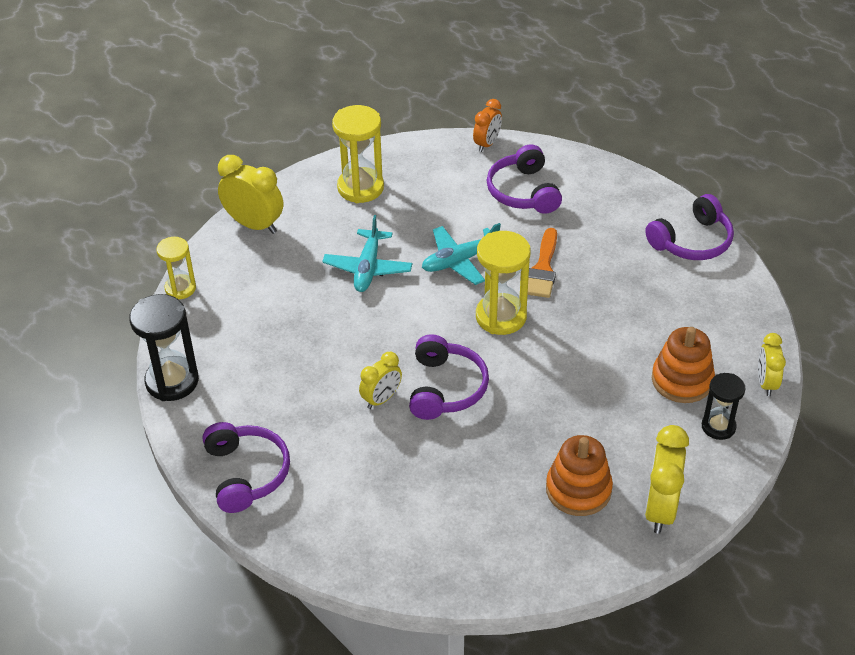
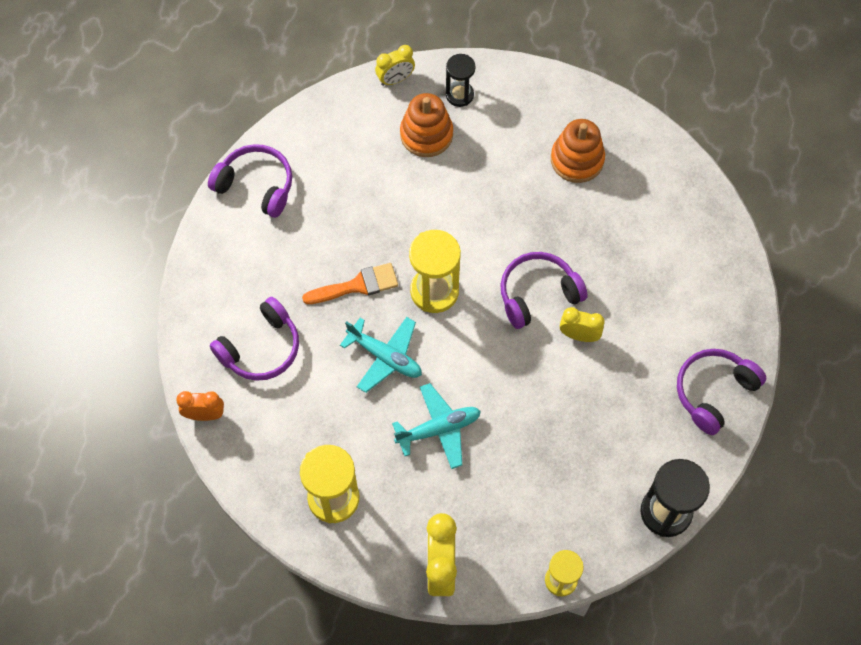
camera: 120 degrees left, 20 degrees up
yellow clock [645,425,689,534] -> none

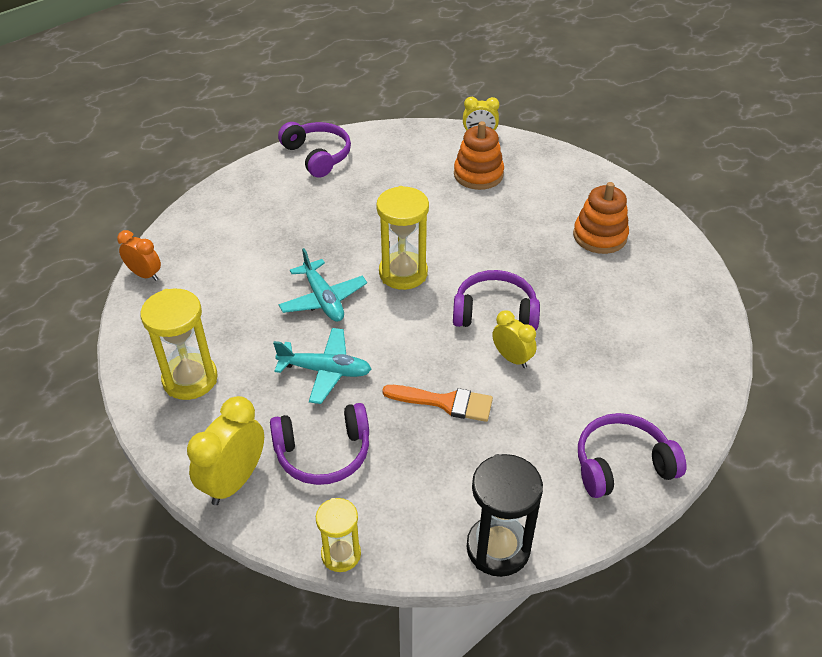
camera: 30 degrees right, 20 degrees down
purple headphones [210,297,299,381] -> purple headphones moved to [270,403,369,485]
orange brush [302,263,398,304] -> orange brush moved to [382,385,493,422]
black hourglass [446,54,476,107] -> none

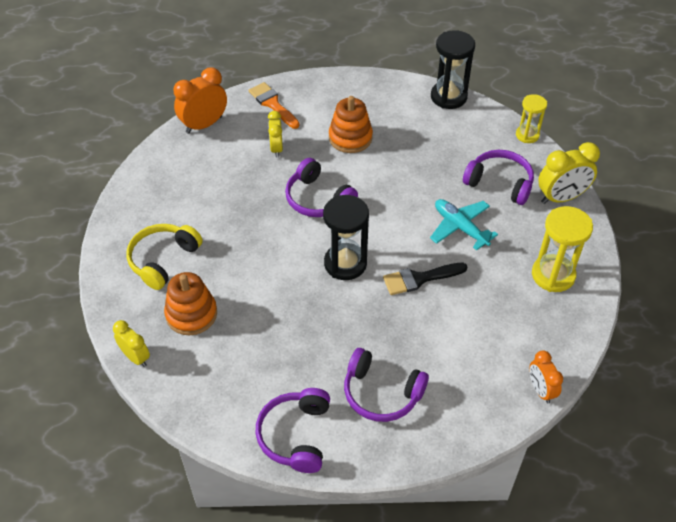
camera: 140 degrees left, 5 degrees up
turquoise plane [279,248,367,322] -> black brush [383,263,467,295]
yellow hourglass [376,186,429,290] -> black hourglass [323,195,369,280]
orange brush [382,385,493,422] -> orange brush moved to [248,82,300,129]
yellow clock [492,310,537,368] -> yellow clock moved to [268,111,283,158]
orange stacking toy [573,182,629,254] -> orange stacking toy moved to [329,96,373,153]
purple headphones [578,413,687,498] -> purple headphones moved to [344,348,429,422]
none -> yellow headphones [126,224,203,290]
none -> orange clock [173,67,227,134]

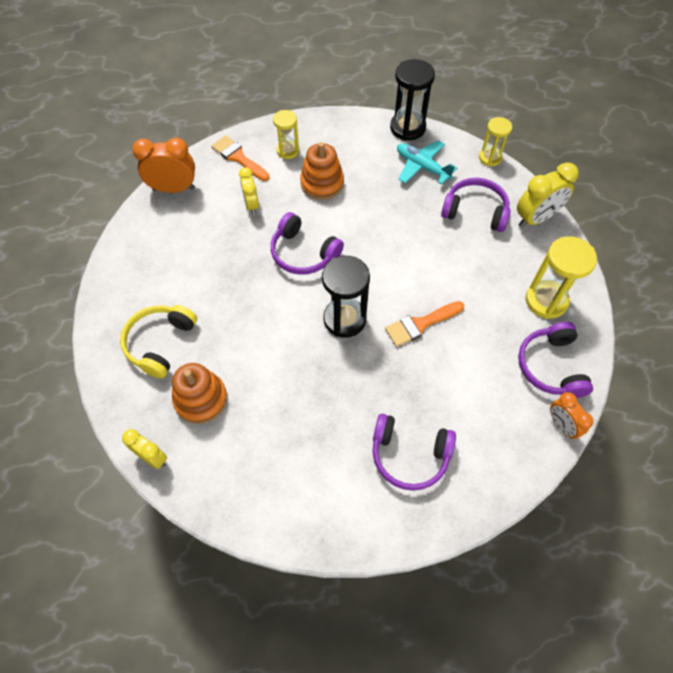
camera: 10 degrees left, 10 degrees up
orange clock [173,67,227,134] -> orange clock turned 45 degrees clockwise [132,138,195,193]
purple headphones [256,388,330,473] -> purple headphones moved to [518,322,593,398]
black brush [383,263,467,295] -> orange brush [385,301,464,347]
turquoise plane [430,199,498,251] -> turquoise plane moved to [397,140,457,185]
none -> yellow hourglass [273,110,299,159]

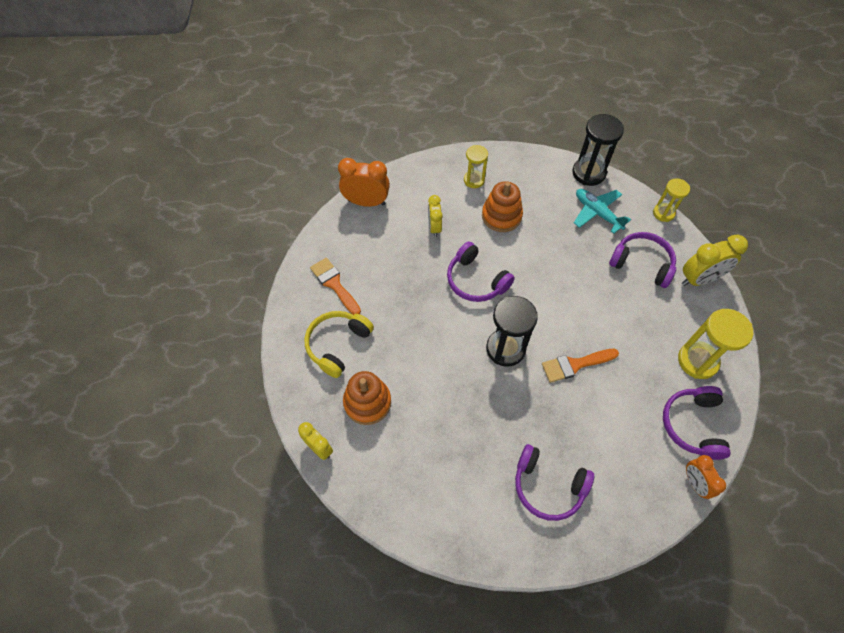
camera: 10 degrees right, 0 degrees up
orange brush [211,135,269,181] -> orange brush moved to [310,258,361,315]

